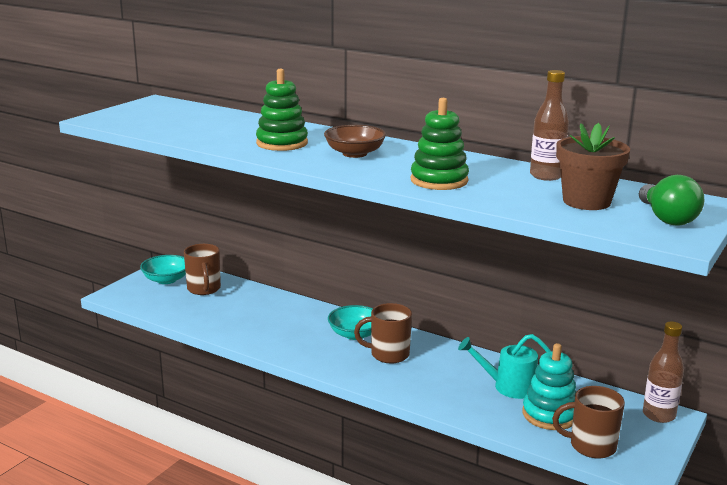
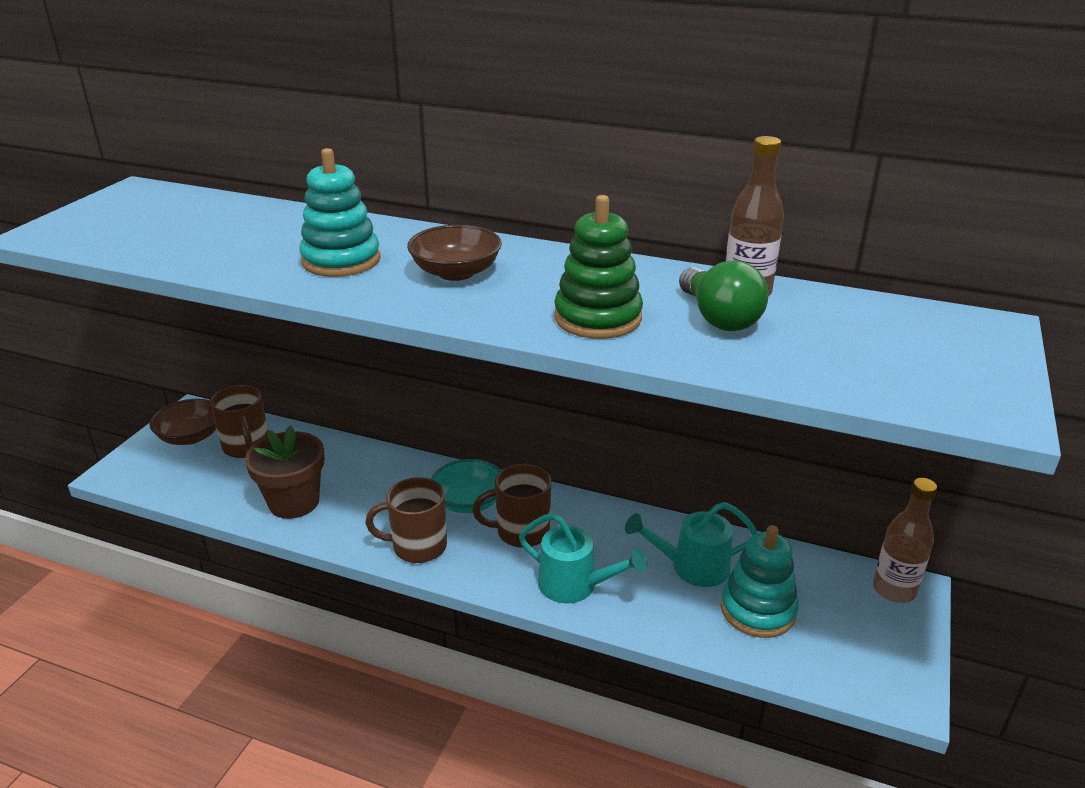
camera: 10 degrees left, 10 degrees up
turquoise bowl [140,255,186,284] -> brown bowl [150,399,216,445]
green stacking toy [256,68,308,151] -> turquoise stacking toy [299,148,381,277]
brown mug [552,386,625,459] -> brown mug moved to [365,477,447,563]
brown flower pot [556,123,630,210] -> brown flower pot moved to [245,425,325,519]
green light bulb [639,175,704,226] -> green light bulb moved to [679,260,769,331]
none -> turquoise watering can [519,513,648,603]

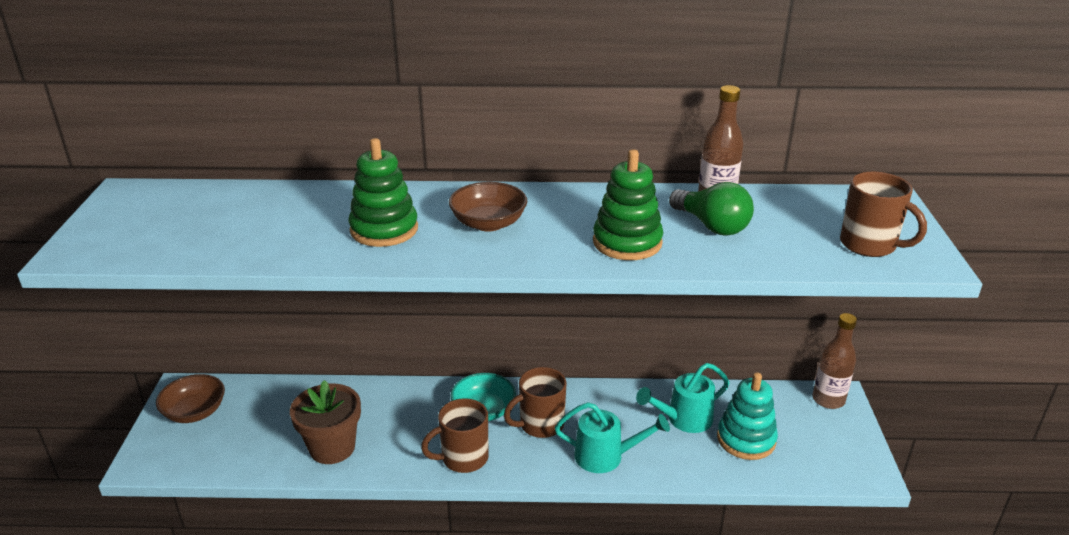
camera: 20 degrees left, 0 degrees up
brown mug [210,385,268,458] -> brown mug moved to [840,172,927,257]
turquoise stacking toy [299,148,381,277] -> green stacking toy [349,138,418,247]

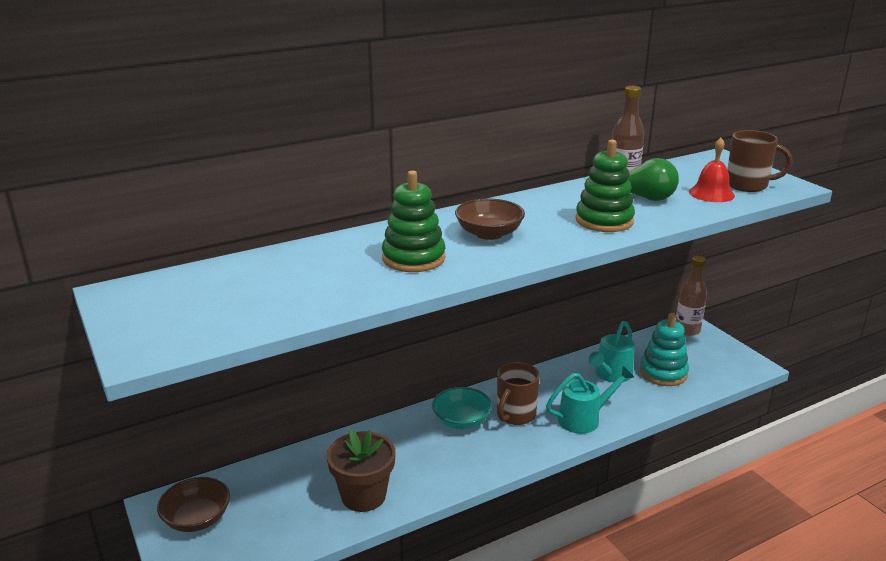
camera: 30 degrees left, 5 degrees down
brown mug [421,398,489,473] -> none
none -> red bell [689,138,735,202]

